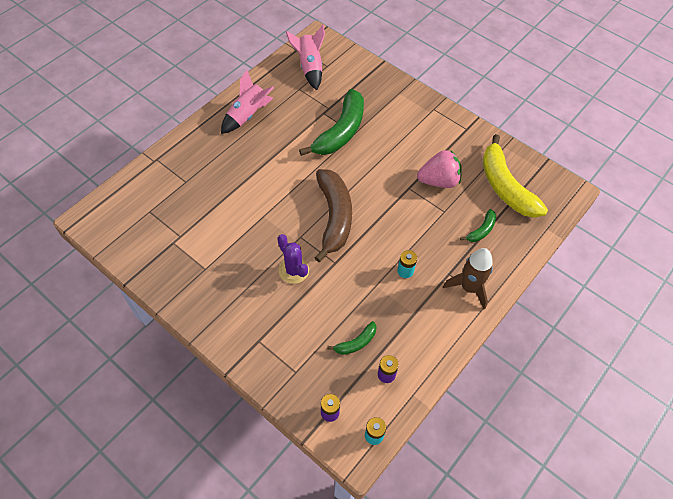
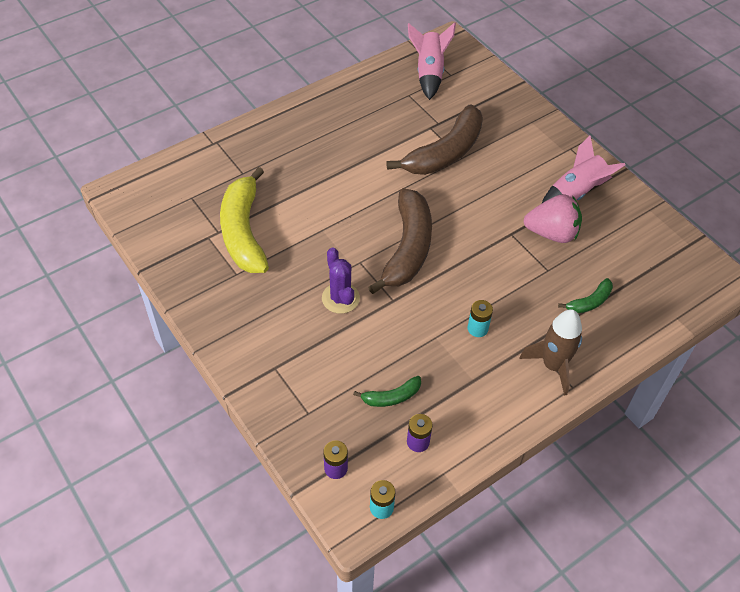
camera: 15 degrees right, 5 degrees down
pink rocket [221,70,274,134] -> pink rocket moved to [542,135,626,203]
green banana [299,89,364,156] -> brown banana [386,104,483,175]
yellow banana [482,134,548,218] -> yellow banana moved to [220,167,269,273]

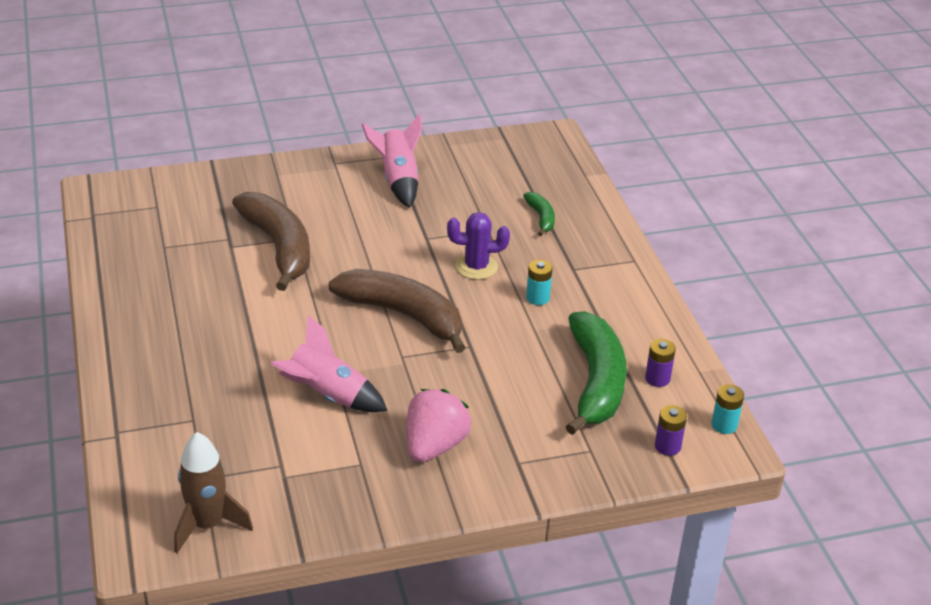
camera: 70 degrees left, 15 degrees down
yellow banana [220,167,269,273] -> none
purple cactus [322,247,360,314] -> purple cactus moved to [447,212,510,280]
green banana [353,376,421,407] -> green banana [565,311,627,435], size x2.16
pink rocket [408,22,456,100] -> pink rocket moved to [271,315,387,412]
brown rocket [519,309,582,396] -> brown rocket moved to [174,432,253,553]
pink strawberry [523,194,582,243] -> pink strawberry moved to [407,389,471,462]

